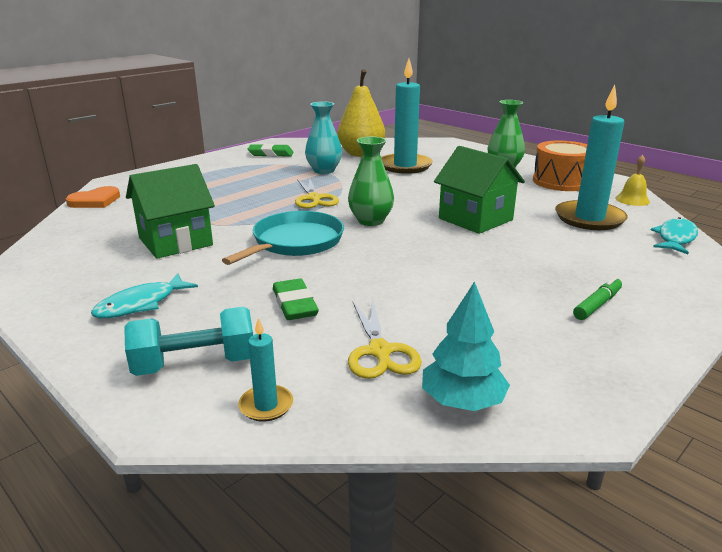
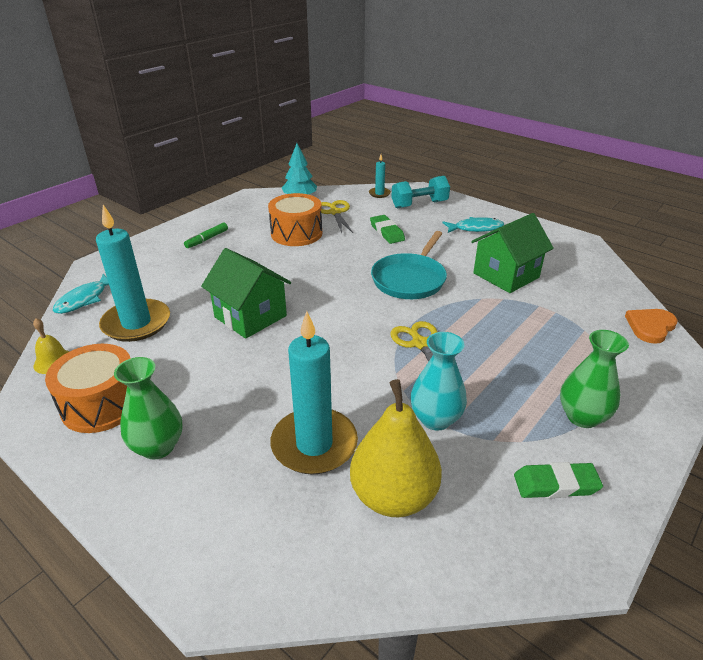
camera: 175 degrees right, 10 degrees up
turquoise fish [91,273,198,319] -> turquoise fish turned 45 degrees clockwise [442,217,504,233]
green vase [348,137,394,226] -> green vase moved to [560,330,629,428]
none -> orange drum [268,193,322,246]

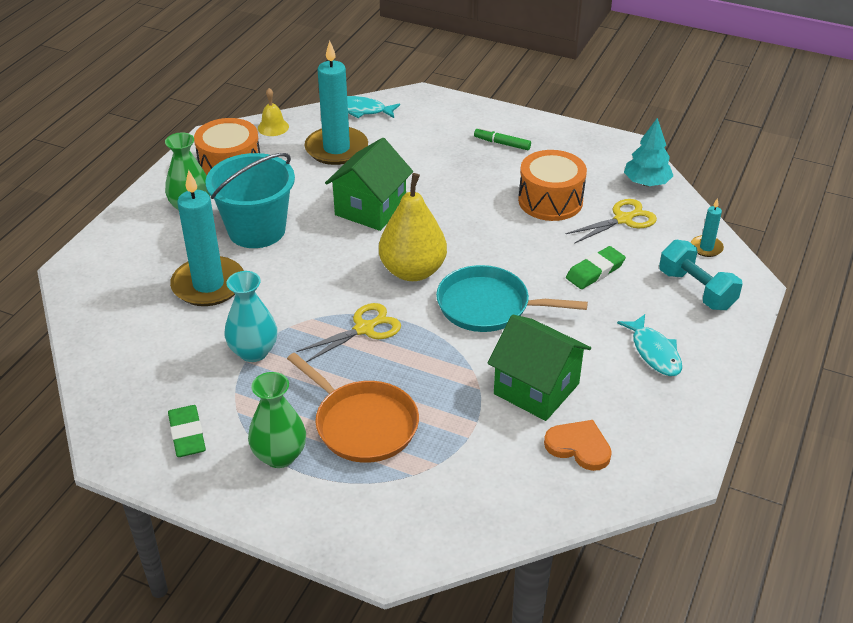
camera: 75 degrees right, 5 degrees up
yellow pear [350,379,442,517] -> yellow pear moved to [379,173,447,281]
orange heart [625,309,678,344] -> orange heart moved to [544,420,612,471]
none -> turquoise bucket [205,153,295,248]
none -> orange pan [287,353,419,463]

